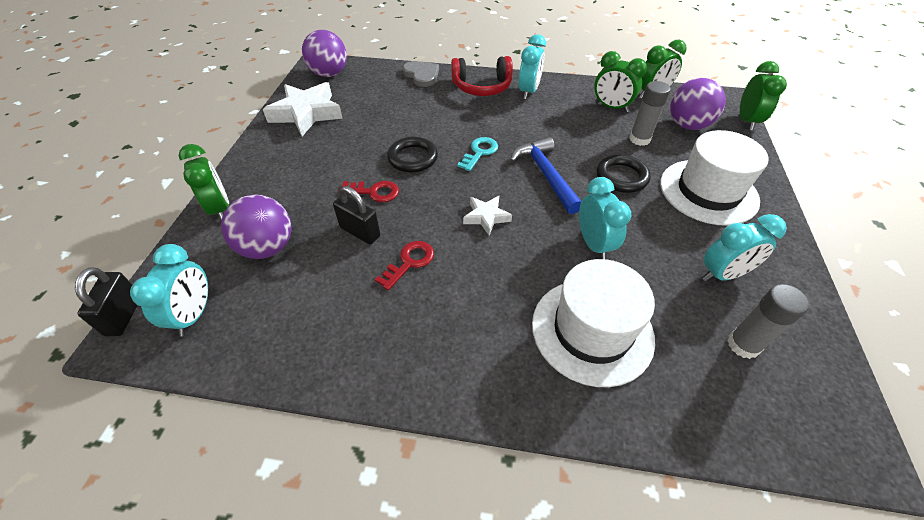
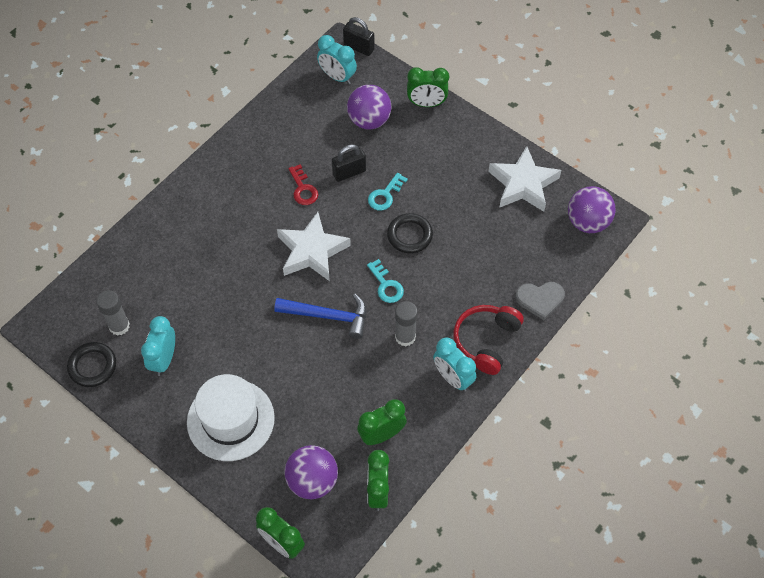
camera: 120 degrees right, 10 degrees up
red key [342,181,399,202] -> turquoise key [368,173,408,211]
white star [463,196,512,235] -> white star [277,212,351,281], size x1.89
white hat [532,259,655,387] -> none
turquoise clock [579,177,631,259] -> none
black ring [597,154,651,193] -> black ring moved to [67,342,116,387]
grey glue stick [629,81,671,146] -> grey glue stick moved to [395,301,418,346]

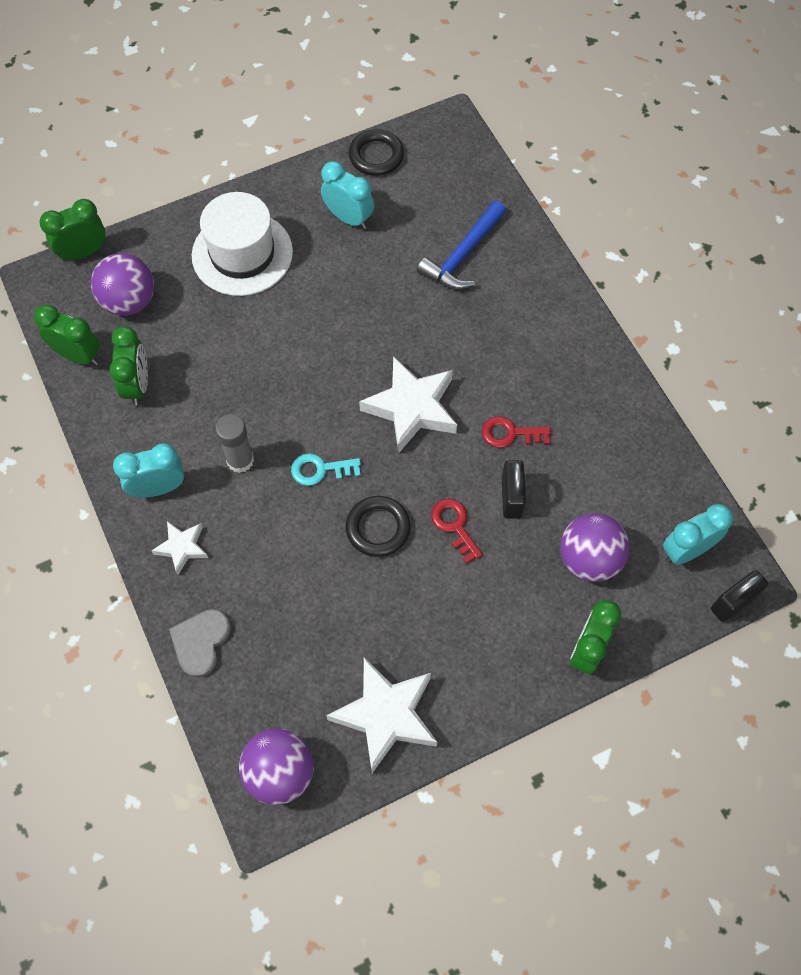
camera: 115 degrees right, 5 degrees up
grey glue stick [96,290,130,336] -> none
blue hammer [274,294,366,339] -> blue hammer moved to [417,201,506,290]
turquoise key [368,173,408,211] -> red key [431,499,483,564]
red headphones [453,305,524,375] -> white star [151,521,208,575]

